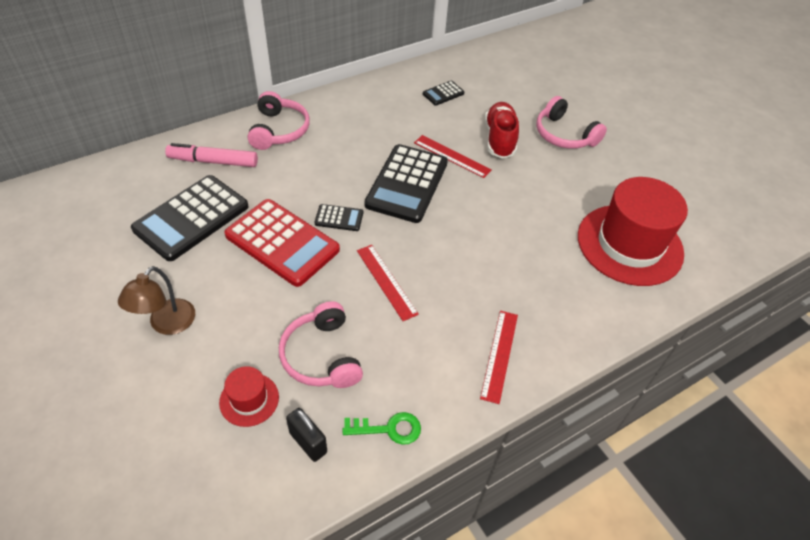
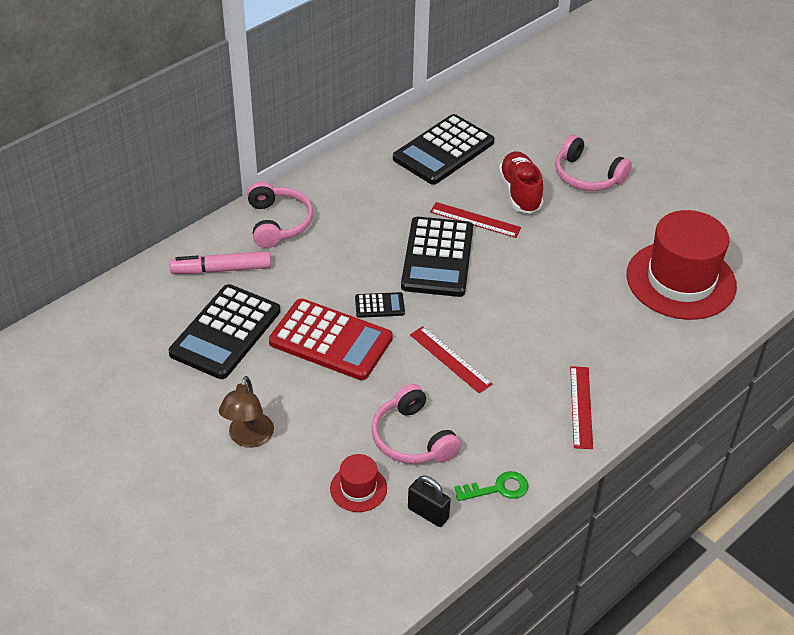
camera: 10 degrees left, 5 degrees down
black calculator [423,81,464,106] -> black calculator [393,114,494,185], size x2.20

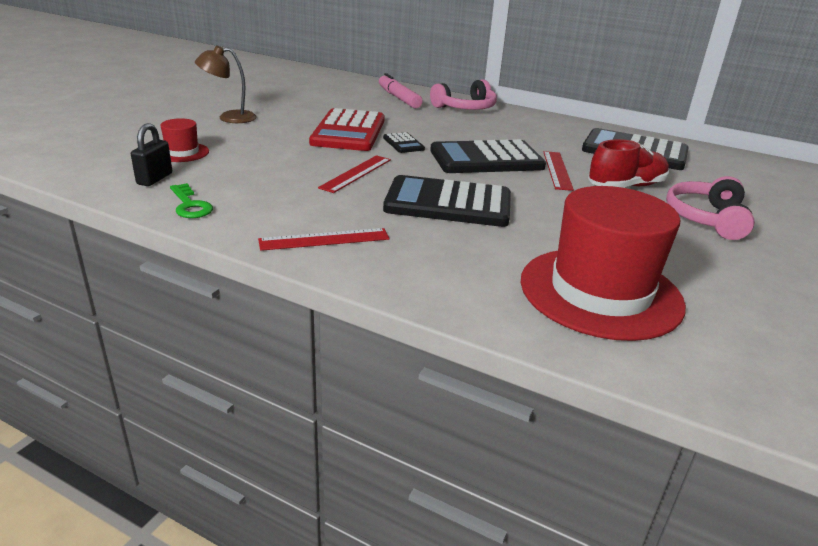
camera: 70 degrees right, 15 degrees down
black calculator [168,284,280,379] -> black calculator moved to [383,175,511,227]
pink headphones [371,384,461,464] -> none

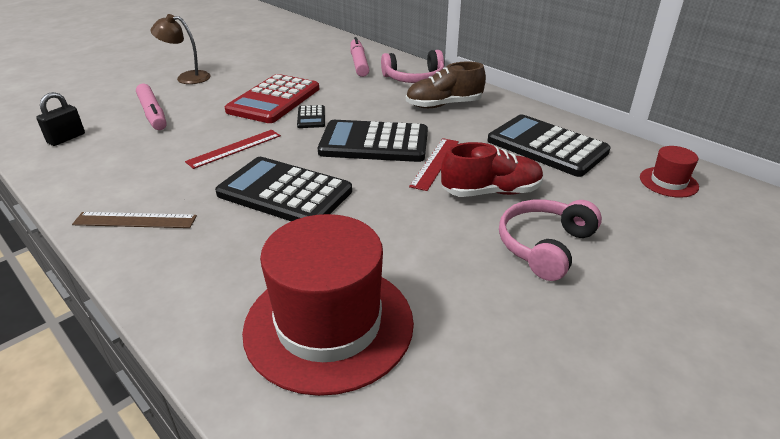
camera: 20 degrees right, 5 degrees up
red hat [160,118,209,162] -> red hat moved to [640,146,699,198]
green key [170,183,213,218] -> none
red ruler [258,228,390,251] -> brown ruler [72,212,197,228]
none -> pink marker [136,84,167,130]
none -> brown shoe [406,62,486,108]

